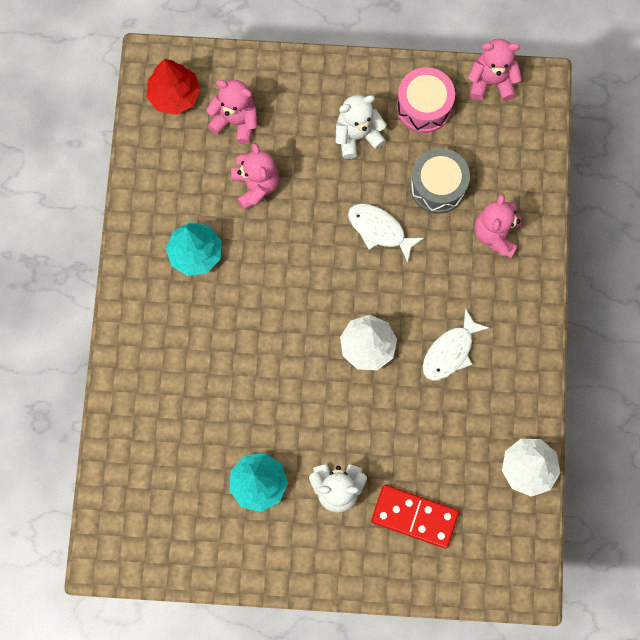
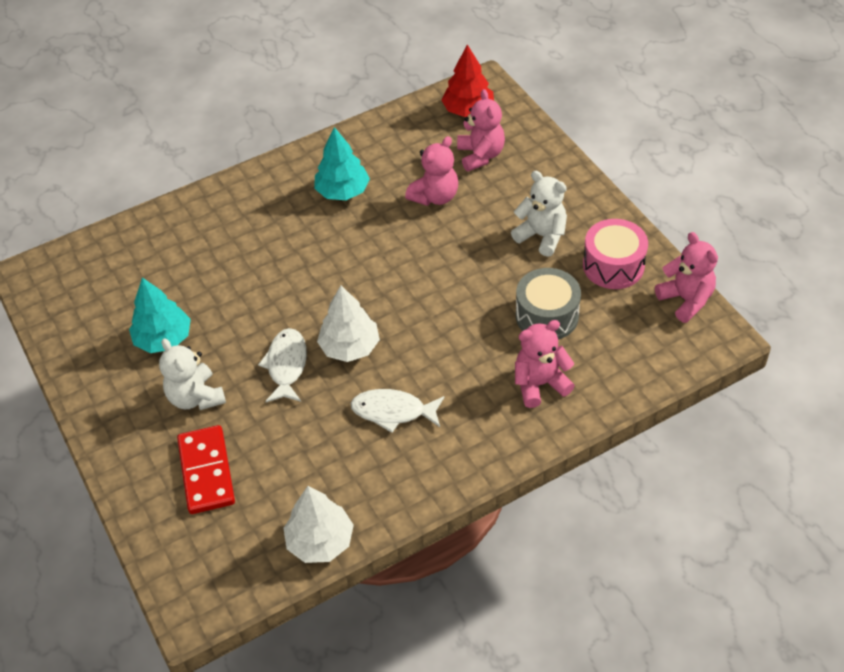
camera: 60 degrees right, 25 degrees down
white fish [348,203,424,263] -> white fish moved to [258,328,307,402]

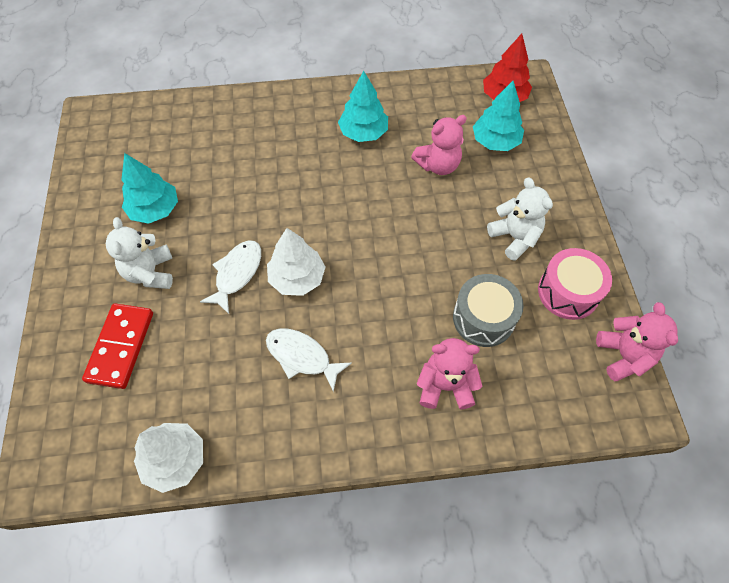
camera: 20 degrees right, 10 degrees up
pink teddy bear [457,89,505,171] -> turquoise tree [473,81,524,151]

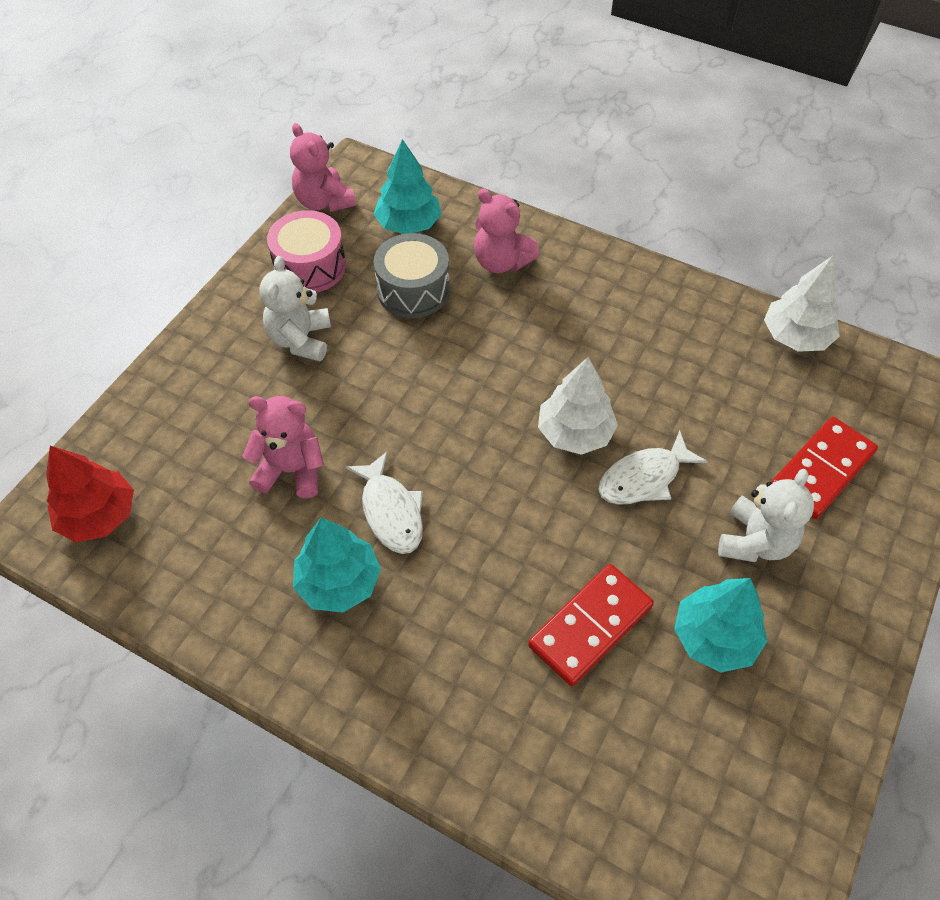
camera: 145 degrees left, 5 degrees down
white fish [266,328,352,392] -> white fish moved to [346,451,423,554]
turquoise tree [473,81,524,151] -> turquoise tree moved to [374,139,442,234]
pink teddy bear [596,302,678,381] -> pink teddy bear turned 60 degrees counterclockwise [290,123,356,212]
none -> red domino [528,564,654,686]

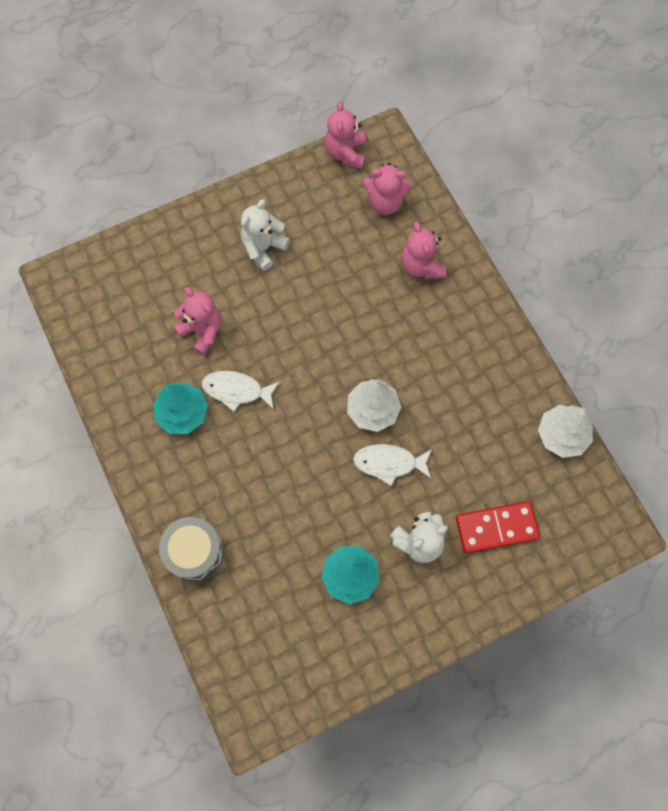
camera: 35 degrees right, 15 degrees up
red tree [46,446,134,542] -> none
pink drum [267,210,346,293] -> none
white fish [346,451,423,554] -> white fish turned 90 degrees clockwise [202,371,280,412]
turquoise tree [374,139,442,234] -> pink teddy bear [362,163,412,215]
grey drum [374,233,450,318] -> grey drum moved to [159,517,224,582]
red domino [528,564,654,686] -> none

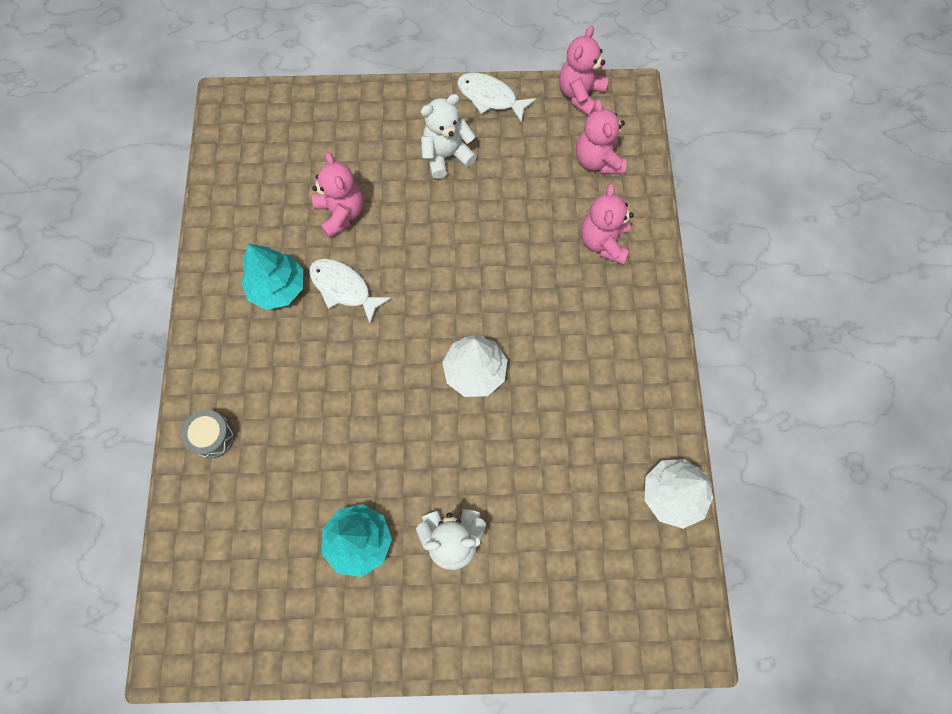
camera: 25 degrees right, 0 degrees up
grey drum [159,517,224,582] -> grey drum [181,410,235,459], size x0.64
white fish [353,444,432,486] -> white fish moved to [457,73,536,123]
pink teddy bear [362,163,412,215] -> pink teddy bear turned 45 degrees clockwise [576,99,626,174]
red domino [456,501,540,553] -> none

